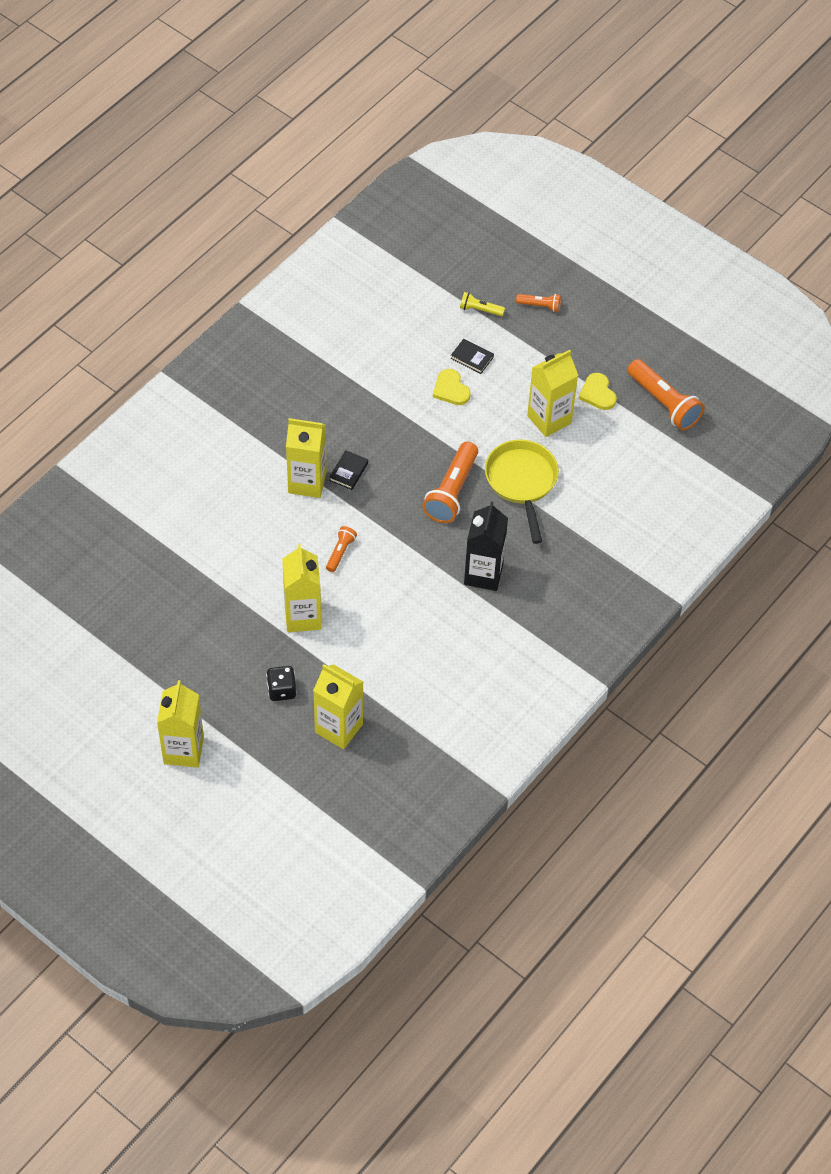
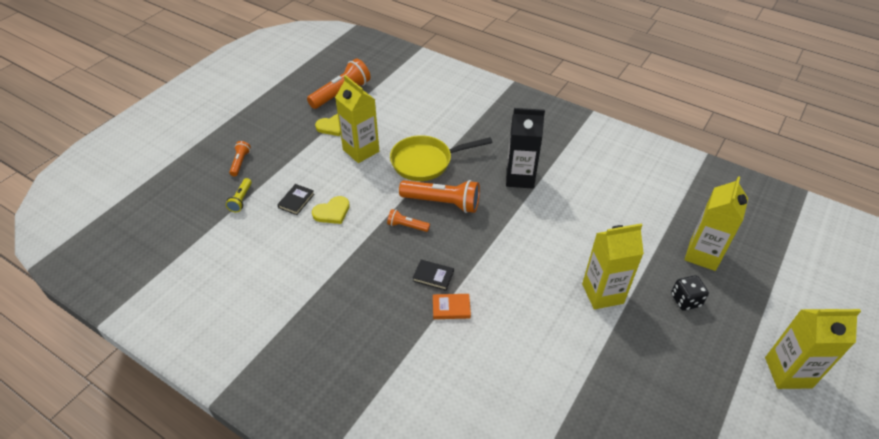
camera: 95 degrees left, 10 degrees down
yellow carton [286,418,327,498] -> orange book [433,294,471,319]
orange flashlight [326,526,357,572] -> orange flashlight moved to [387,209,430,232]

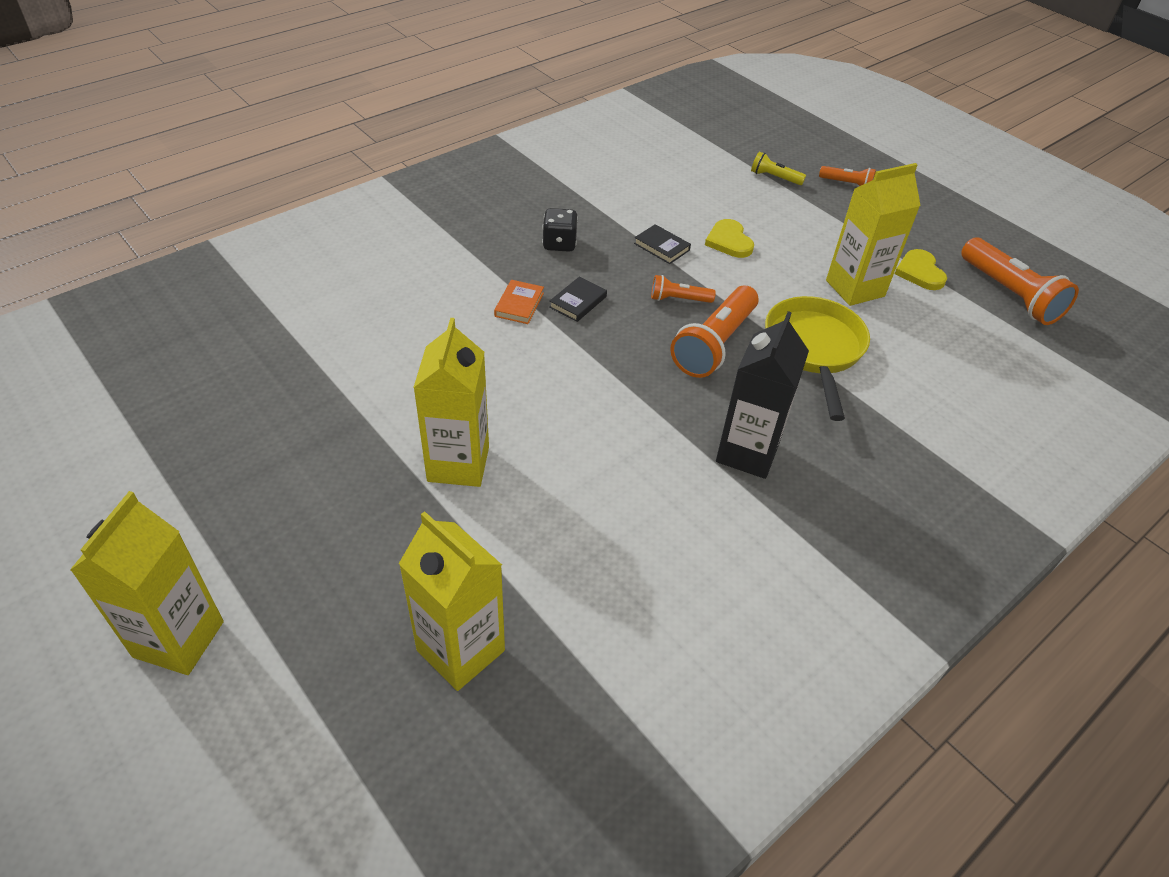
camera: 105 degrees right, 0 degrees up
black book [277,184,314,215] -> black book moved to [634,224,691,264]
orange flashlight [387,209,430,232] -> orange flashlight turned 120 degrees counterclockwise [651,275,716,303]
black dice [671,275,709,311] -> black dice moved to [542,208,578,252]

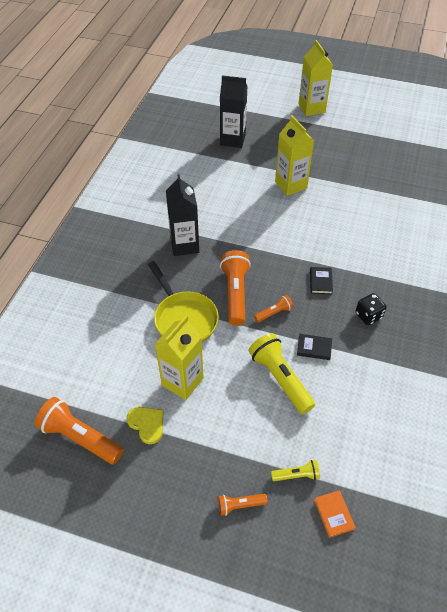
camera: 150 degrees right, 5 degrees up
yellow carton [399,511,505,691] -> black carton [220,75,248,148]
orange book [494,280,544,324] -> orange book moved to [314,490,356,538]
yellow heart [705,219,754,258] -> yellow flashlight [248,333,315,414]

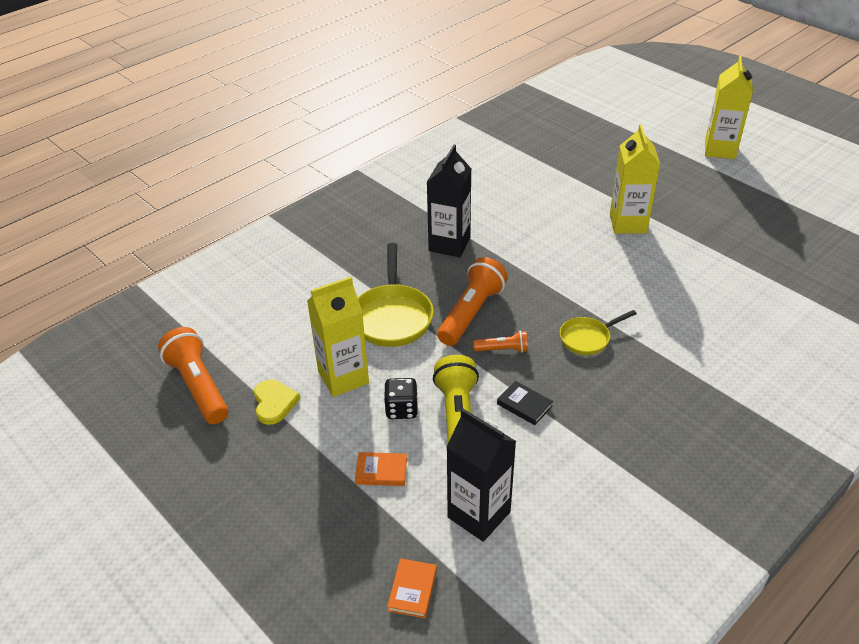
camera: 30 degrees right, 10 degrees down
orange flashlight [217,494,268,516] -> none
black carton [220,75,248,148] -> black carton moved to [446,409,516,542]
yellow flashlight [271,460,320,481] -> none
black book [310,267,333,294] -> yellow pan [560,310,637,355]
black dice [356,293,387,325] -> black dice moved to [384,378,418,419]
none -> orange book [355,452,407,486]

